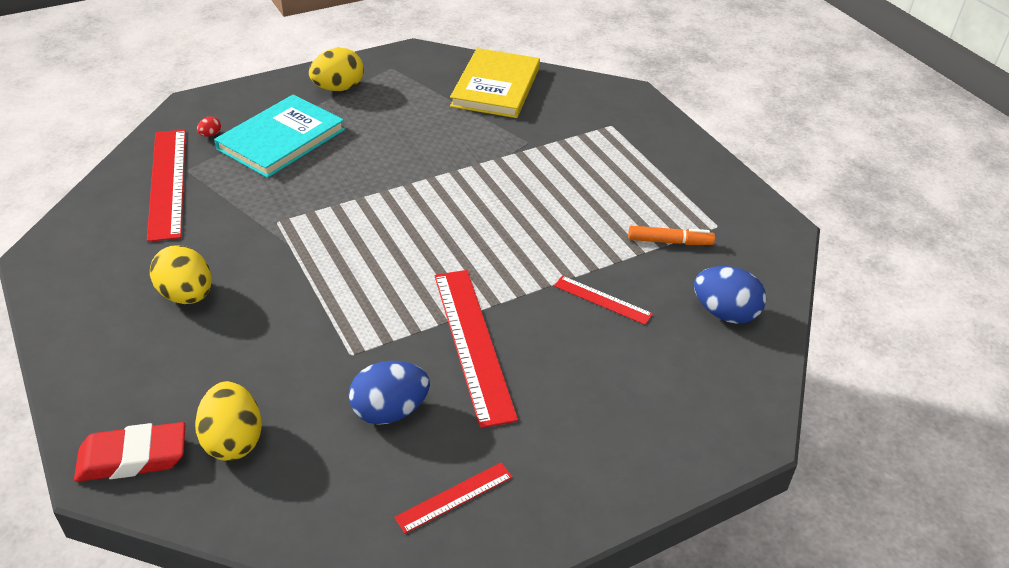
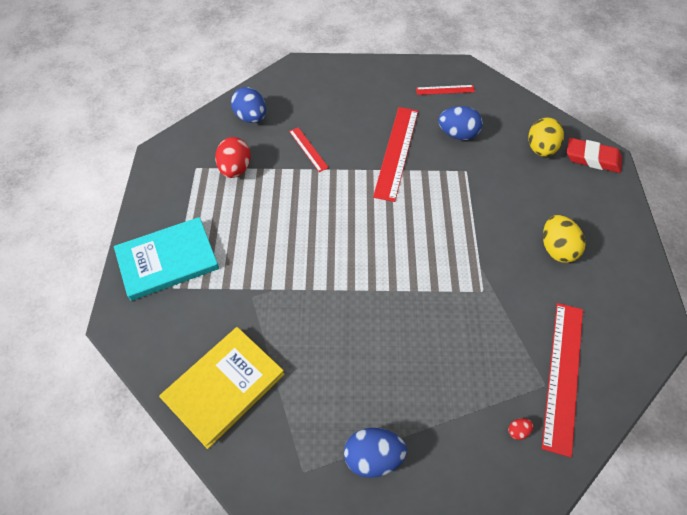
camera: 150 degrees left, 15 degrees up
turquoise book [214,94,345,178] -> turquoise book moved to [114,217,219,301]
yellow egg [309,48,364,91] -> blue egg [344,428,407,478]
orange marker [628,226,715,245] -> red egg [215,137,251,178]

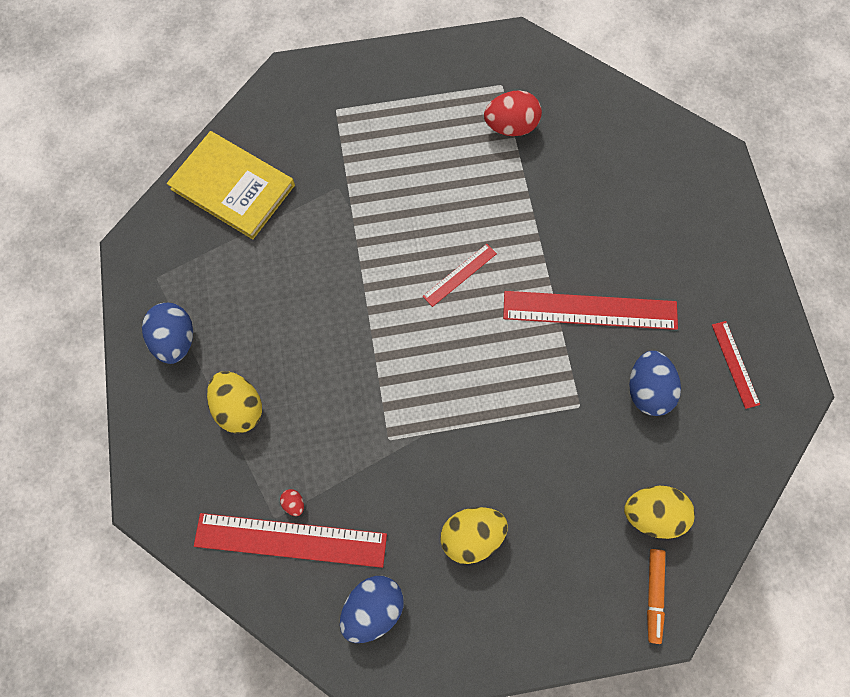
camera: 80 degrees right, 15 degrees up
turquoise book [114,217,219,301] -> none
blue egg [231,87,266,123] -> blue egg moved to [340,576,404,643]
red ruler [289,127,329,172] -> red ruler moved to [423,244,497,307]
red egg [508,418,533,440] -> red egg moved to [280,489,304,516]
red eraser [567,138,622,173] -> orange marker [647,549,665,644]
none -> yellow egg [207,371,262,433]

